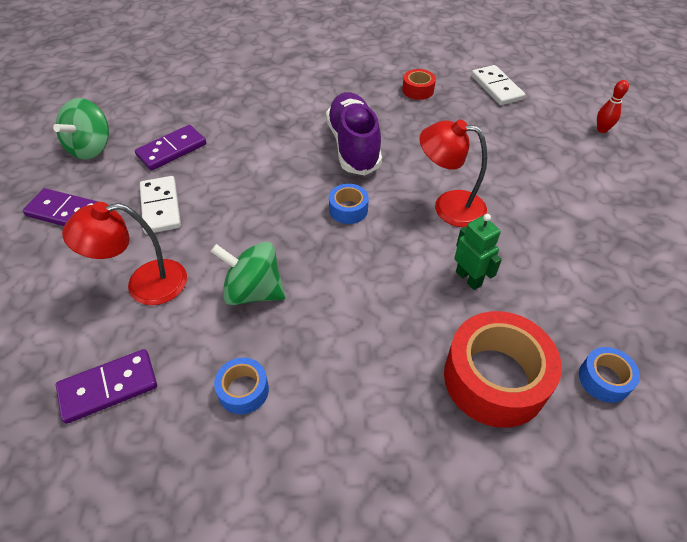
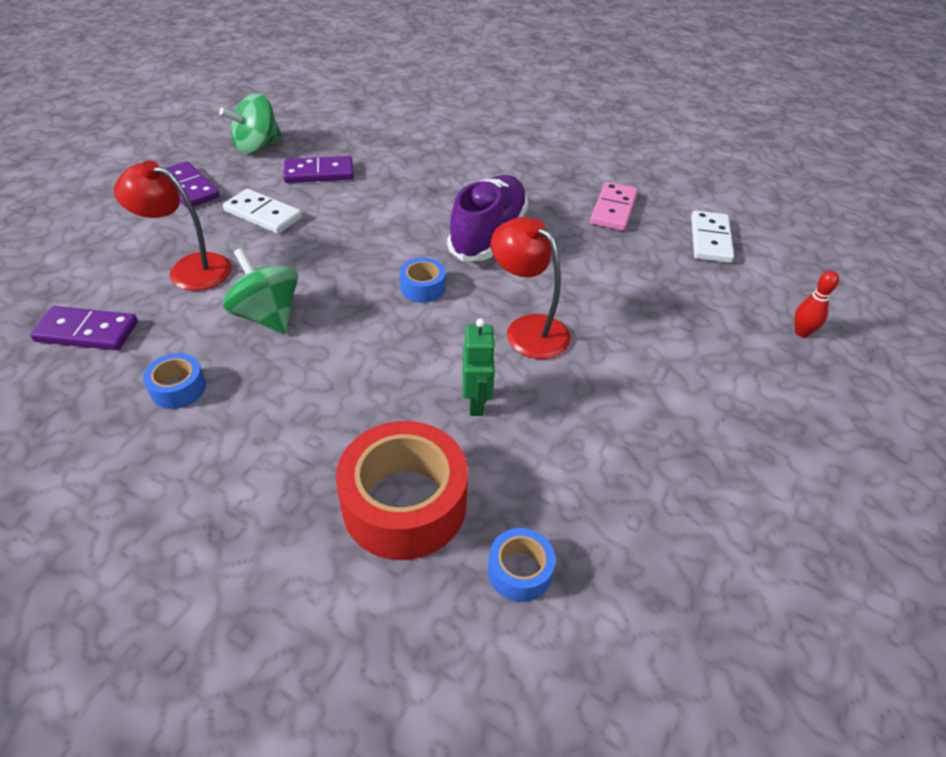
camera: 30 degrees right, 5 degrees down
white domino [140,176,181,234] -> white domino turned 75 degrees counterclockwise [223,189,302,234]
red tape [402,69,436,100] -> pink domino [590,182,638,231]

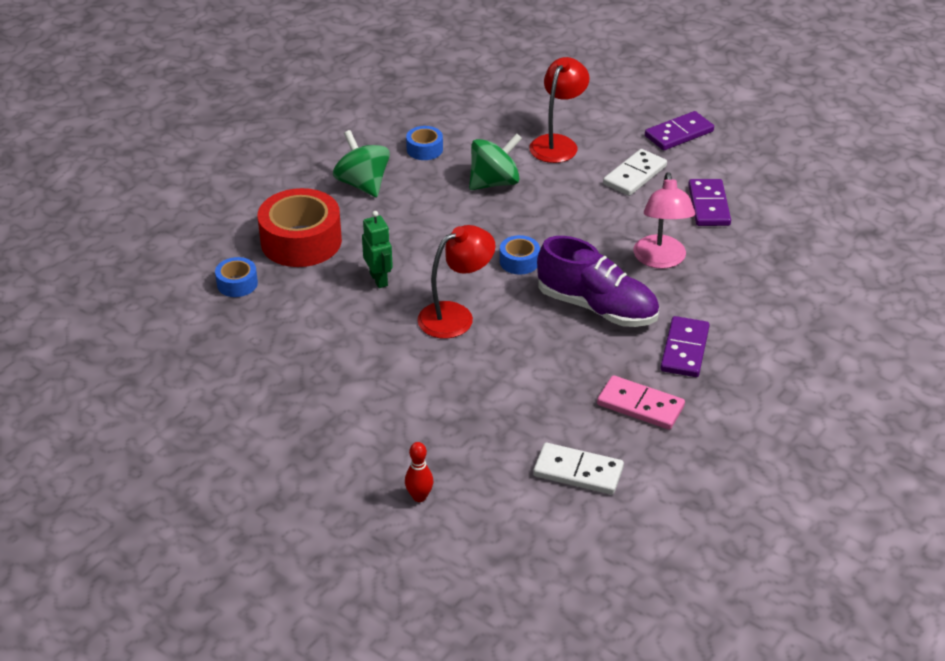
camera: 100 degrees right, 5 degrees down
purple domino [30,306,138,350] -> purple domino moved to [660,316,710,377]
green spinning top [219,93,282,154] -> green spinning top moved to [333,130,390,197]
green robot [463,318,496,416] -> green robot turned 120 degrees counterclockwise [362,211,393,288]
none -> pink lamp [633,172,695,269]

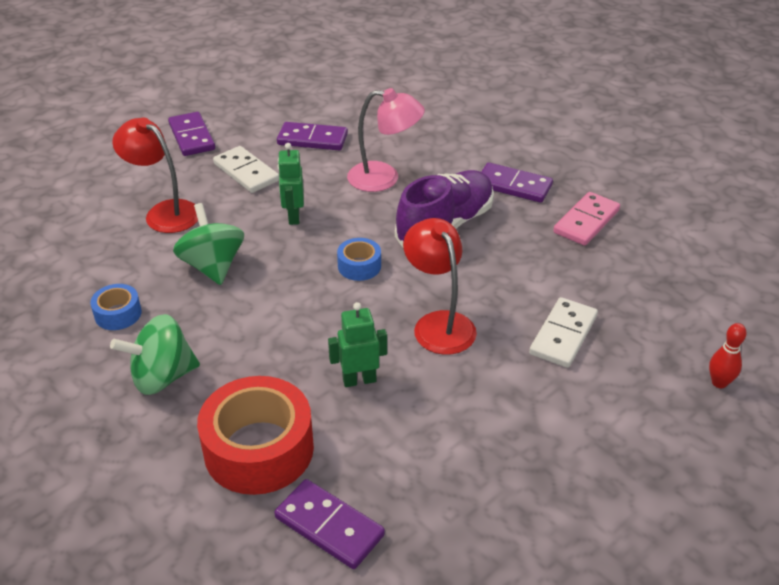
camera: 80 degrees left, 0 degrees up
blue tape [215,257,258,297] -> purple domino [274,479,385,569]
white domino [533,443,624,495] -> white domino moved to [529,297,598,368]
none -> green robot [277,143,304,225]

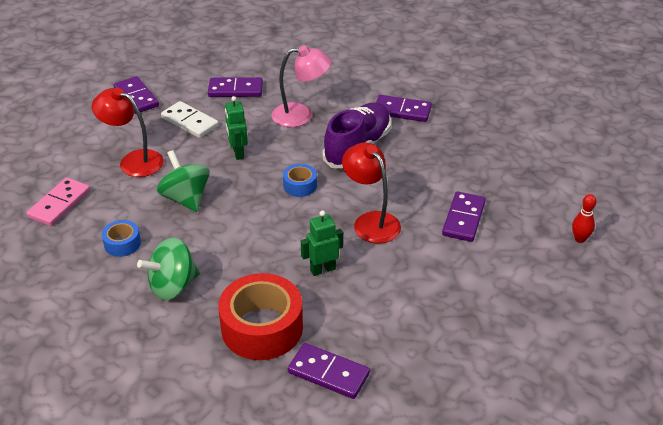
camera: 10 degrees left, 0 degrees up
white domino [529,297,598,368] -> purple domino [442,191,486,242]
pink domino [553,192,620,246] -> pink domino moved to [26,177,90,226]

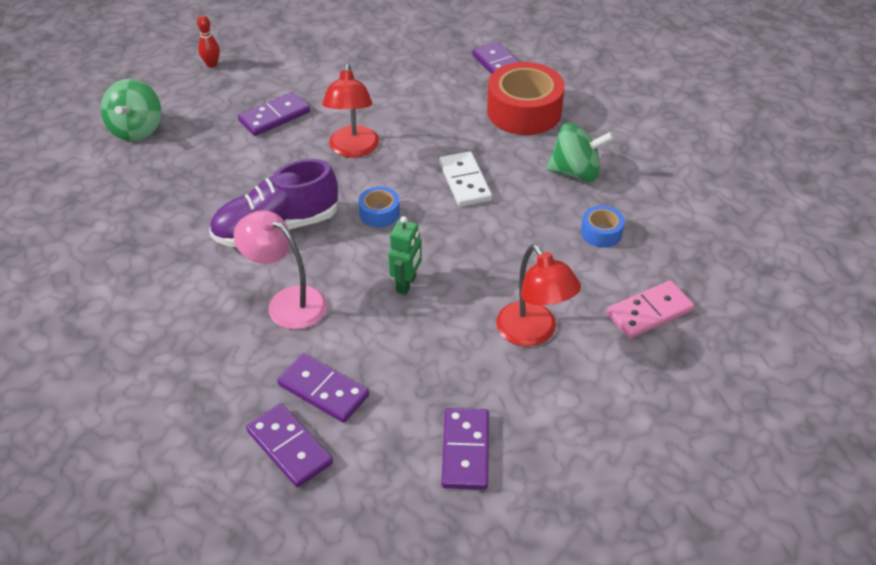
camera: 145 degrees left, 5 degrees up
green spinning top [157,150,210,212] -> green spinning top moved to [101,79,161,141]
white domino [161,101,219,138] -> white domino moved to [439,151,492,207]
green robot [301,210,343,276] -> none
purple domino [376,95,432,122] -> purple domino moved to [246,403,333,488]

